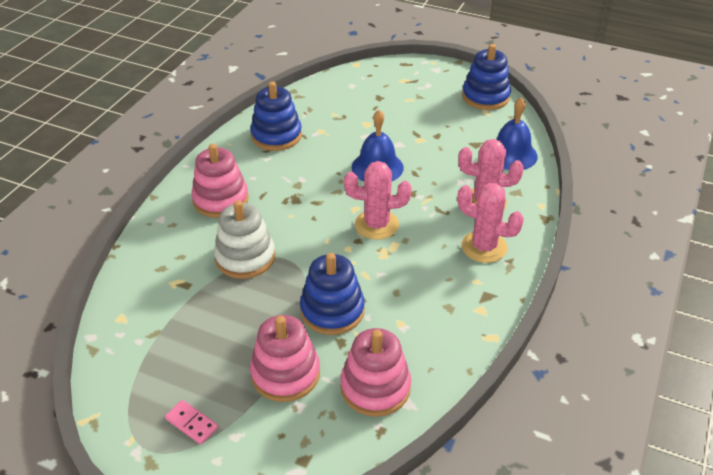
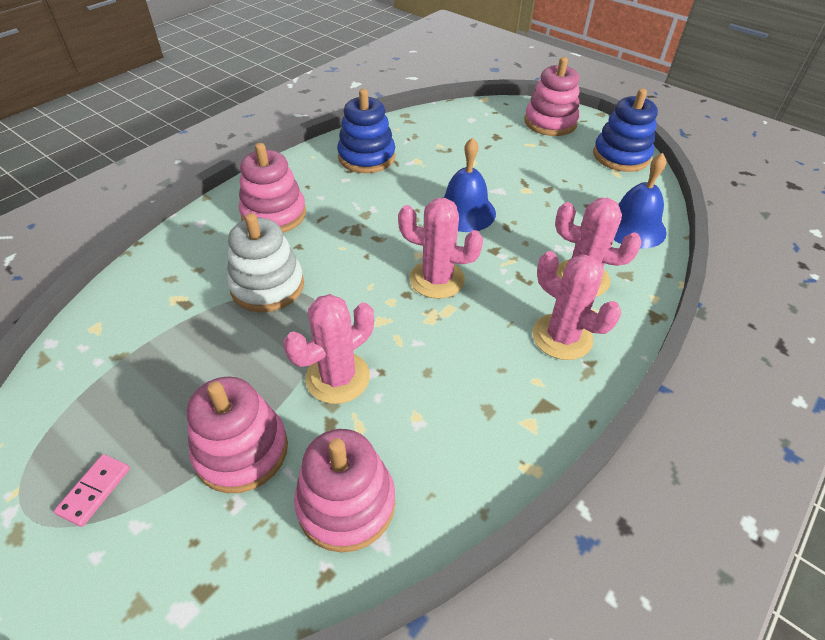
camera: 15 degrees right, 5 degrees up
pink domino [165,400,218,445] -> pink domino turned 60 degrees clockwise [54,454,130,527]
blue stacking toy [300,253,365,335] -> pink cactus [283,294,374,404]
none -> pink stacking toy [524,57,580,136]

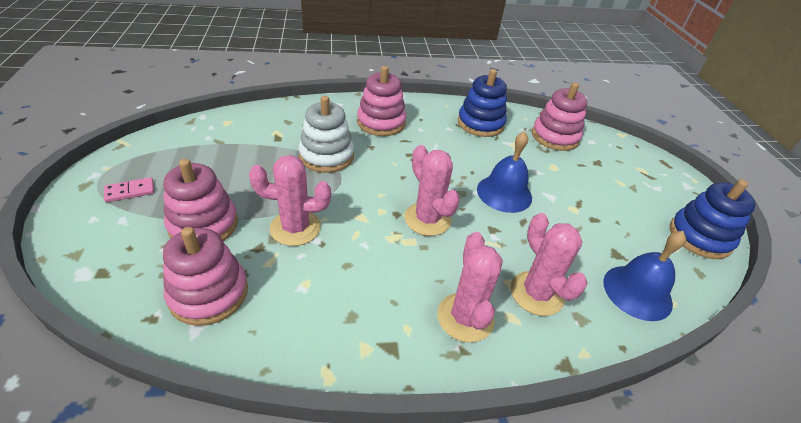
camera: 40 degrees right, 5 degrees down
pink stacking toy [524,57,580,136] -> pink stacking toy moved to [532,83,587,151]

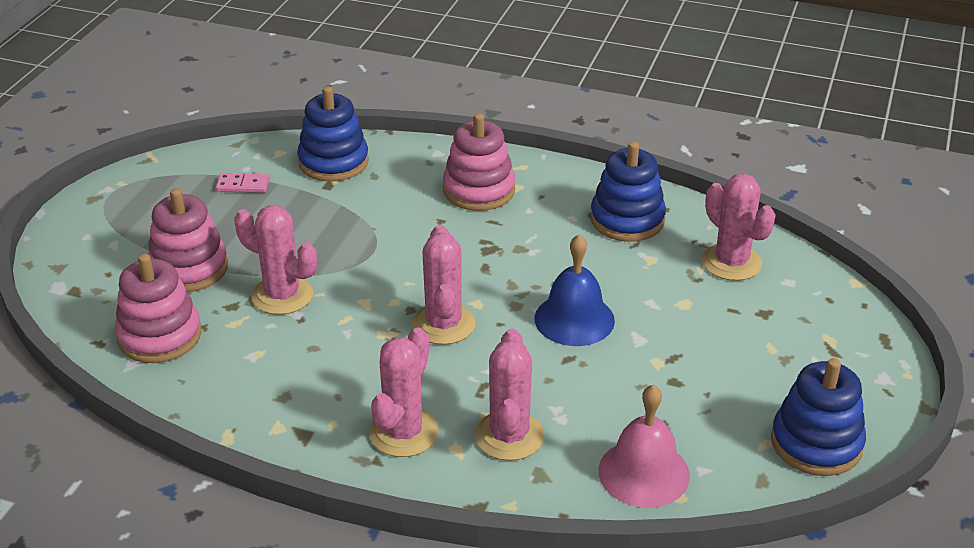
camera: 30 degrees right, 5 degrees down
pink domino [104,177,154,202] -> pink domino moved to [216,173,270,193]
white stacking toy [298,96,354,173] -> none
pink stacking toy [532,83,587,151] -> pink cactus [702,174,776,281]
blue bell [603,231,686,321] -> pink bell [598,384,690,508]
none -> blue stacking toy [297,86,369,182]

